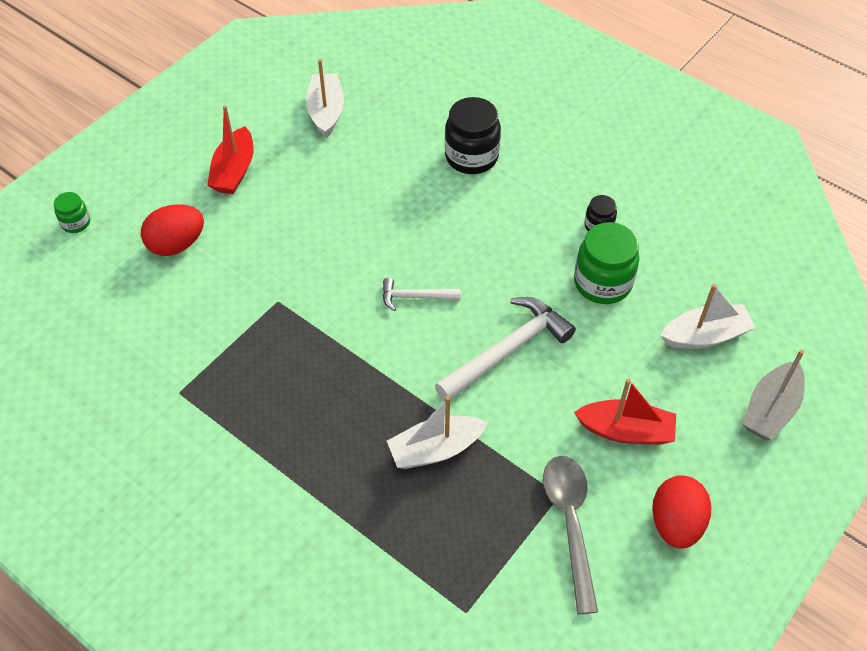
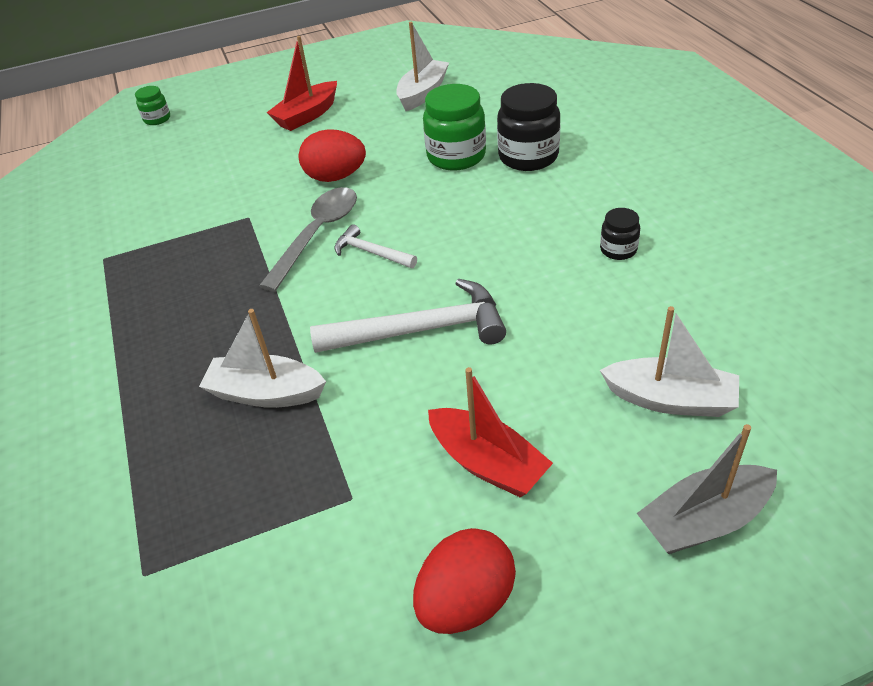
camera: 35 degrees right, 10 degrees down
red egg [141,204,204,256] -> red egg moved to [298,129,366,182]
grey spoon [543,456,598,614] -> grey spoon moved to [259,187,357,292]
green jar [574,222,639,304] -> green jar moved to [423,84,486,170]

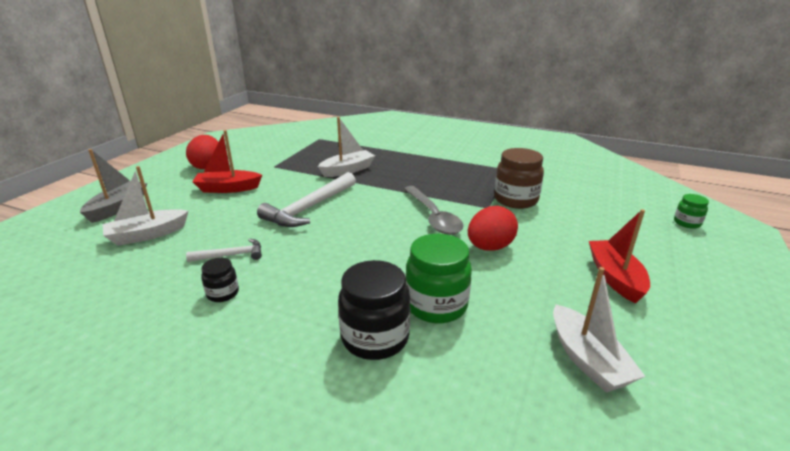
camera: 130 degrees right, 15 degrees down
white hammer [334,224,417,268] -> white hammer moved to [186,239,262,262]
none -> brown jar [494,148,544,209]

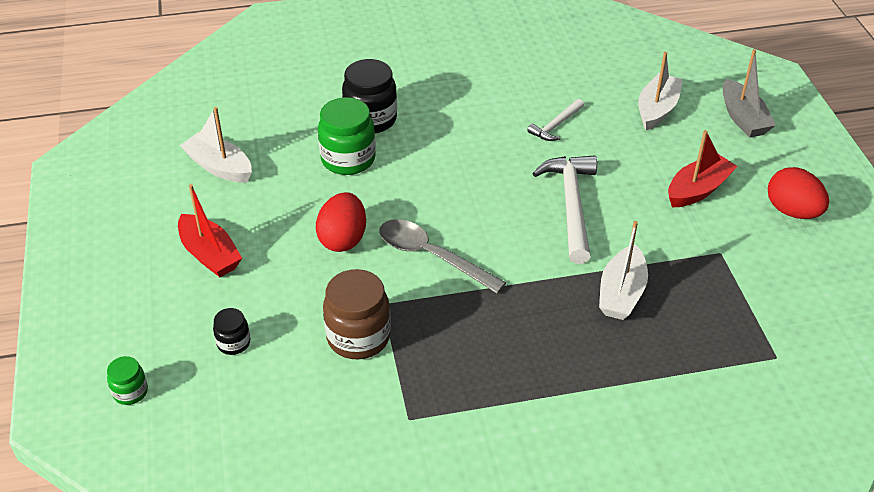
camera: 145 degrees right, 15 degrees up
black jar [201,258,239,302] -> black jar moved to [213,308,250,355]

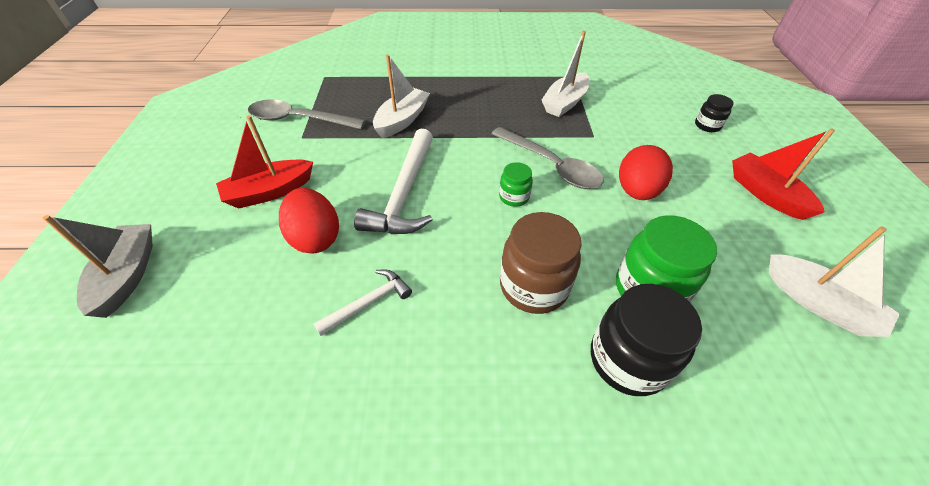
camera: 170 degrees left, 5 degrees up
green jar [107,356,148,405] -> green jar moved to [499,162,533,207]
brown jar [323,269,391,359] -> brown jar moved to [500,212,582,314]
white boat [638,52,683,130] -> white boat moved to [542,31,589,117]
red egg [768,167,829,219] -> red egg moved to [279,188,339,254]
none -> grey spoon [248,99,366,129]

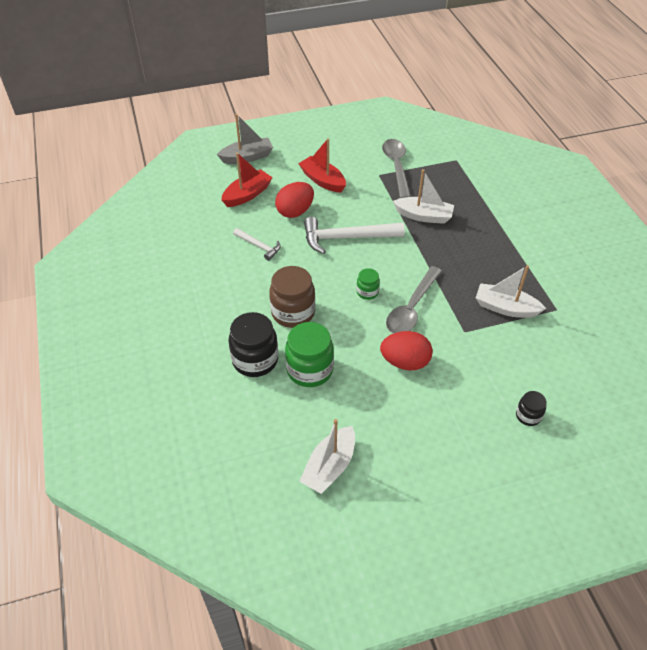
camera: 75 degrees right, 0 degrees up
red boat [732,128,835,220] -> red boat moved to [221,152,273,207]

